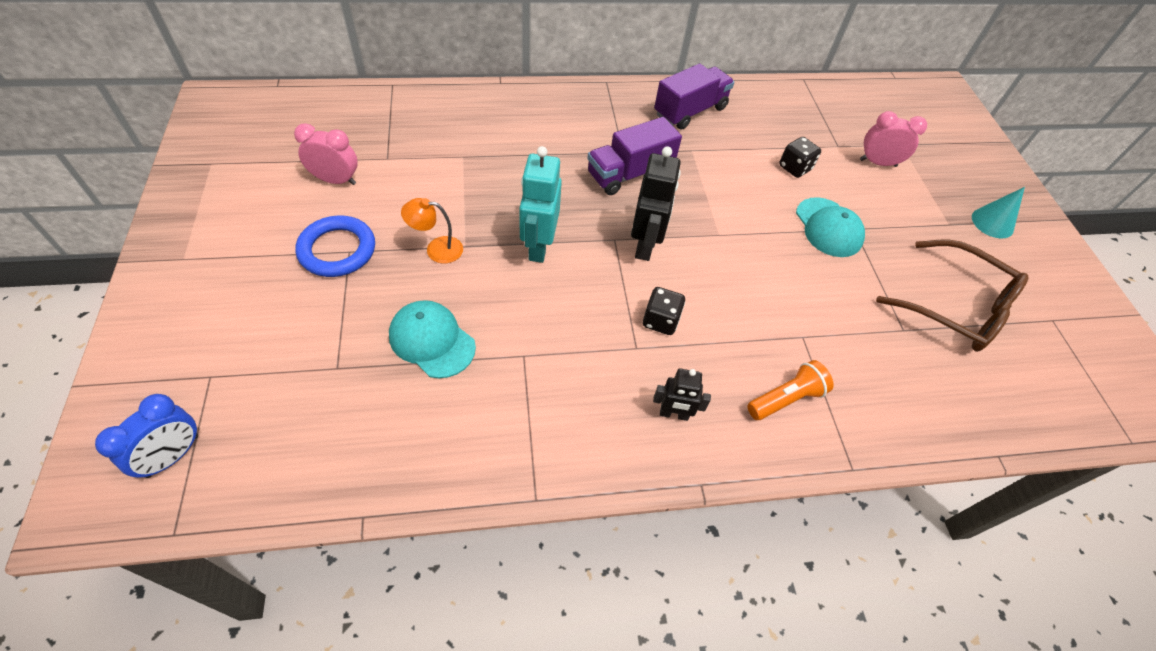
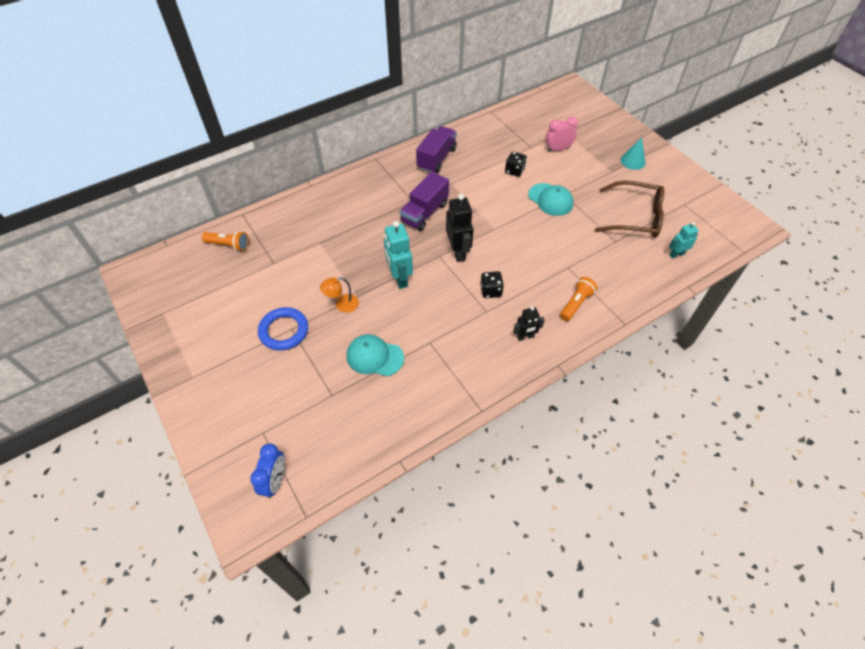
camera: 20 degrees left, 0 degrees up
pink clock [294,123,358,185] -> none
none -> orange flashlight [202,231,249,251]
none -> turquoise robot [669,222,699,259]

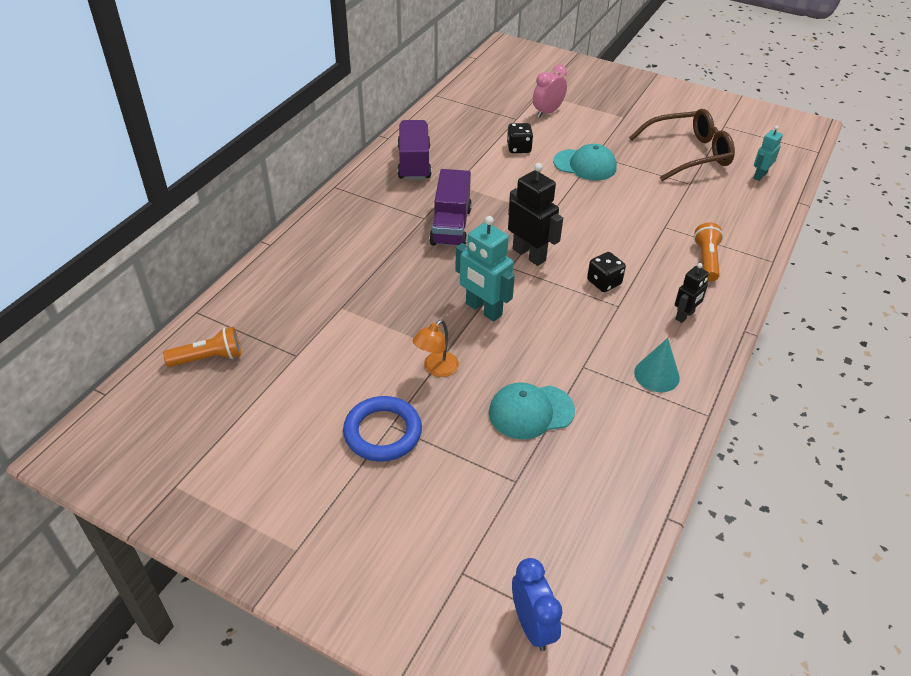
camera: 30 degrees left, 10 degrees down
turquoise cone [620,137,646,170] -> turquoise cone moved to [634,338,680,392]

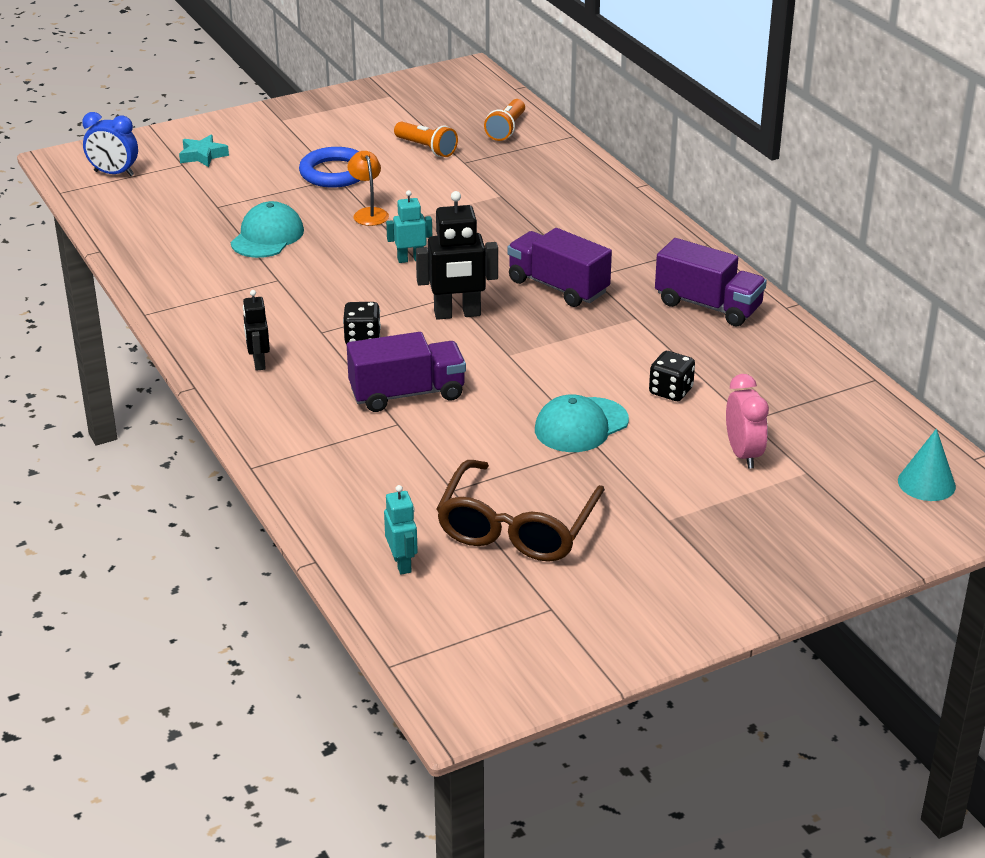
camera: 125 degrees right, 10 degrees down
turquoise robot [455,216,515,322] -> turquoise robot [386,190,432,263], size x0.59
turquoise cone [634,338,680,392] -> turquoise cone moved to [898,429,956,501]
orange flashlight [694,223,723,282] -> orange flashlight moved to [394,122,458,157]
none -> turquoise star [179,135,229,167]
none -> purple truck [347,332,466,412]

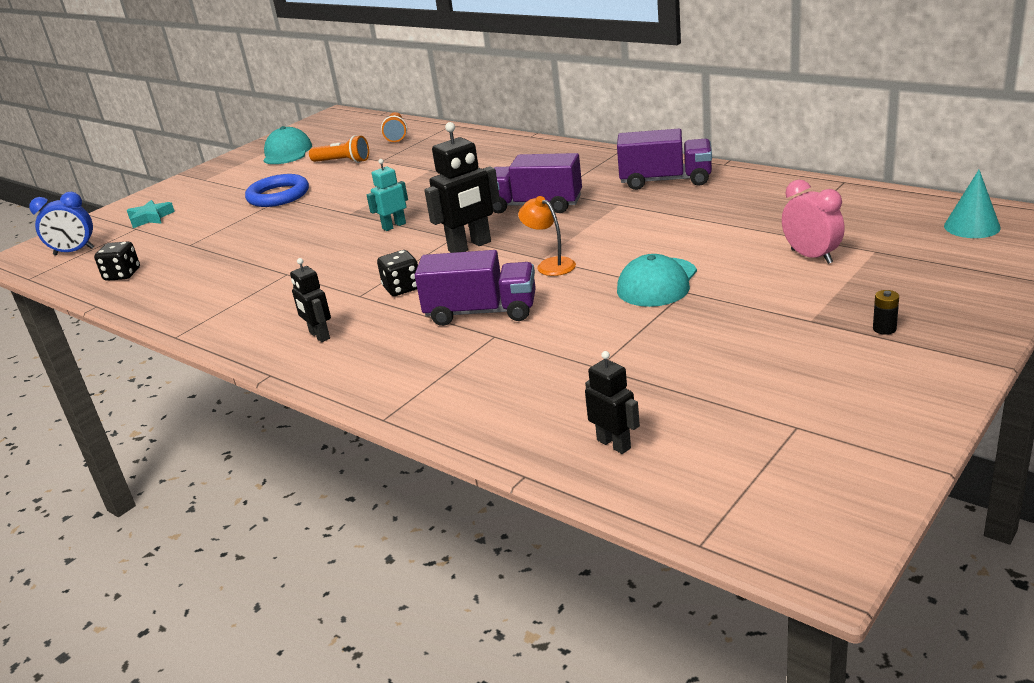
camera: 20 degrees left, 5 degrees down
turquoise cap [231,201,304,258] -> turquoise cap moved to [264,126,312,164]
purple truck [347,332,466,412] -> purple truck turned 45 degrees clockwise [415,250,536,326]
orange lamp [348,151,389,226] -> orange lamp moved to [518,196,576,276]
turquoise robot [384,485,418,574] -> black robot [585,351,640,454]
brown glasses [436,460,605,562] -> none
black dice [649,351,695,401] -> black dice moved to [94,241,140,281]
none -> black battery [873,290,899,335]

